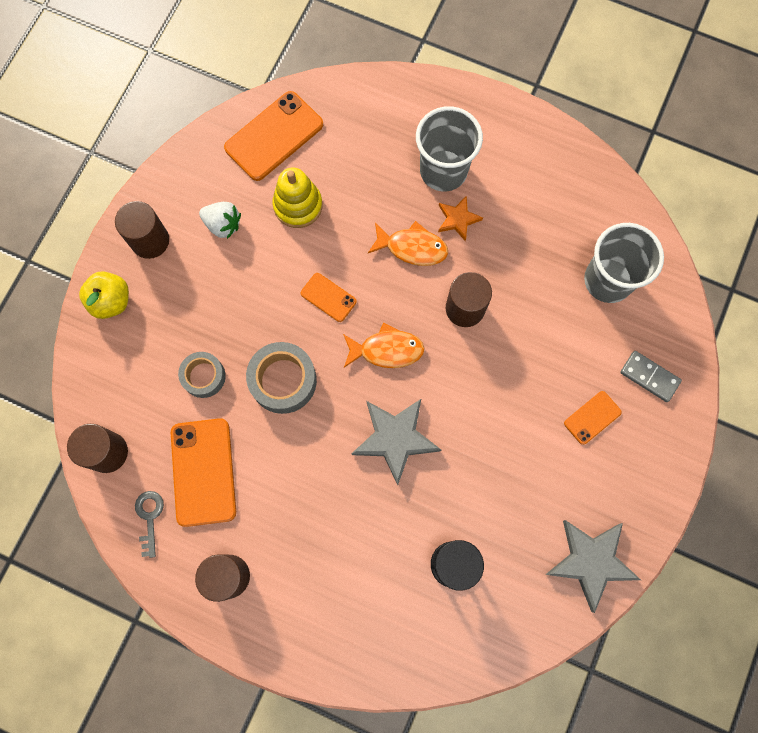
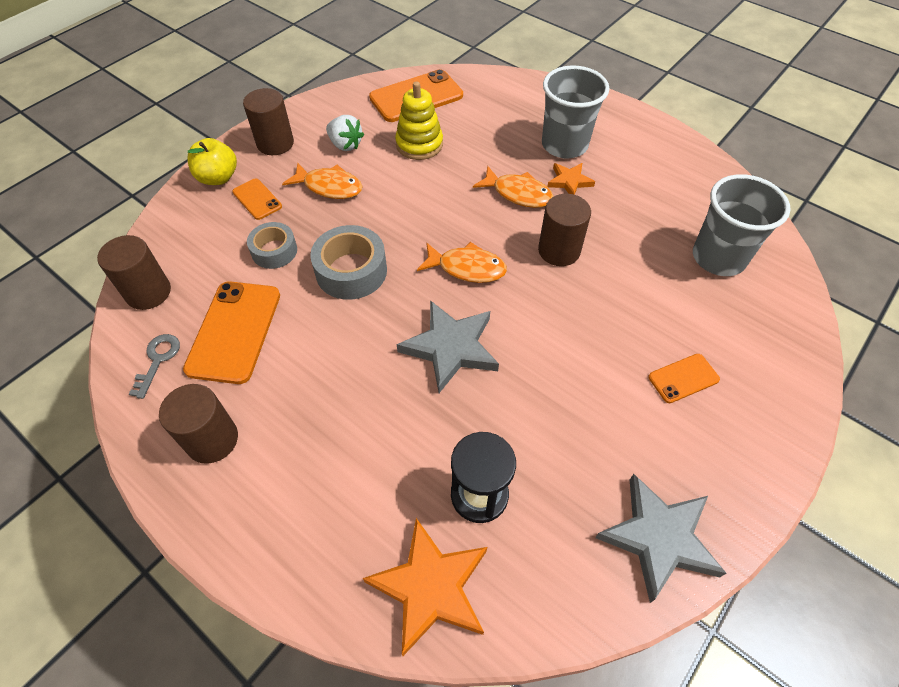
camera: 15 degrees right, 20 degrees down
orange phone [301,273,357,322] -> orange phone moved to [232,178,282,220]
grey domino [620,351,682,402] -> none
none -> orange fish [282,163,363,199]
none -> orange star [363,518,487,656]

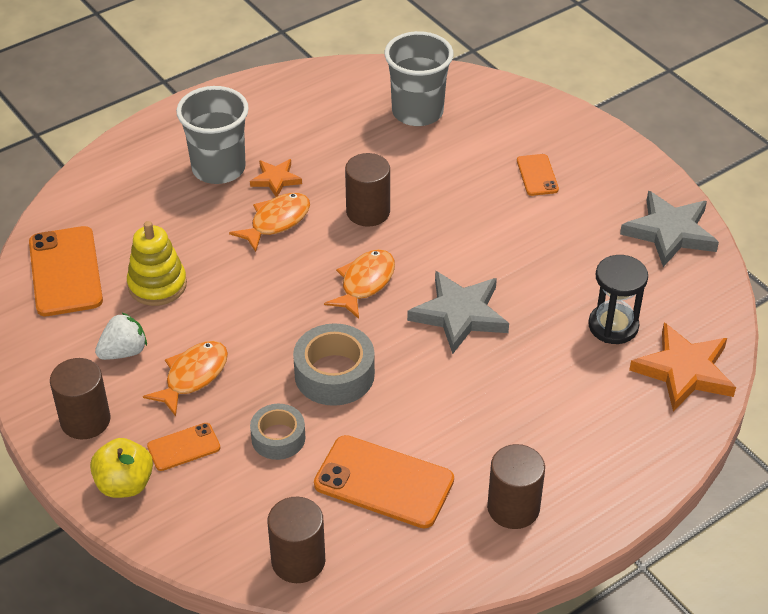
camera: 75 degrees left, 10 degrees down
grey key [129,334,180,399] -> none

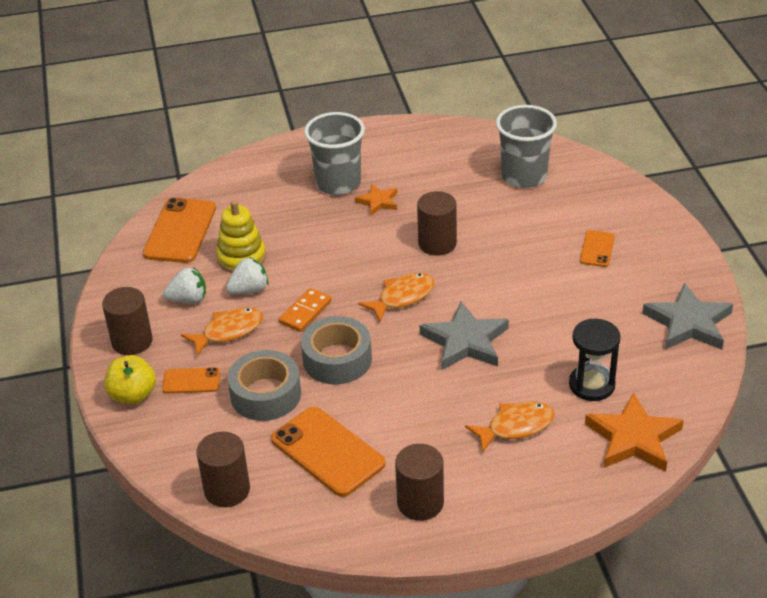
camera: 25 degrees right, 5 degrees down
orange fish [229,193,310,252] -> orange fish moved to [465,401,555,453]
grey tape [250,404,305,460] -> grey tape [228,350,301,421], size x1.54
none -> white strawberry [226,257,269,294]
none -> orange domino [279,288,332,332]

